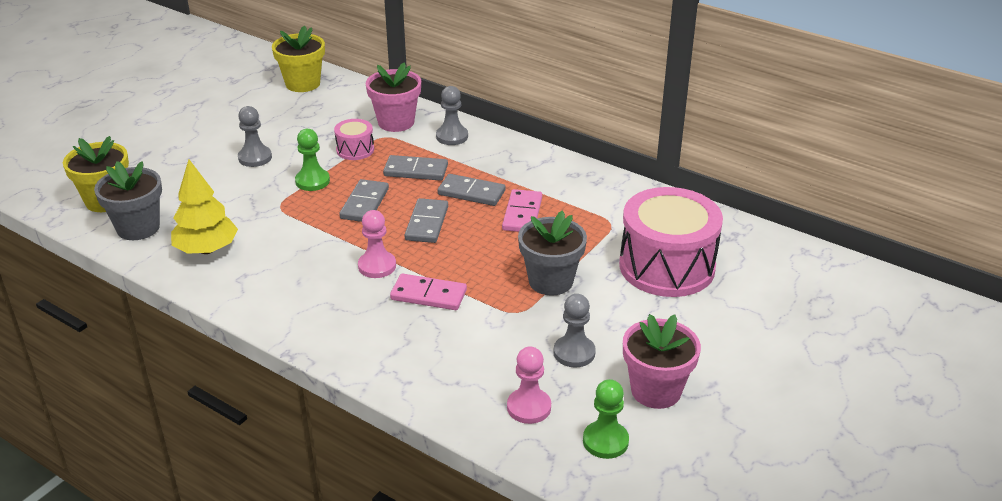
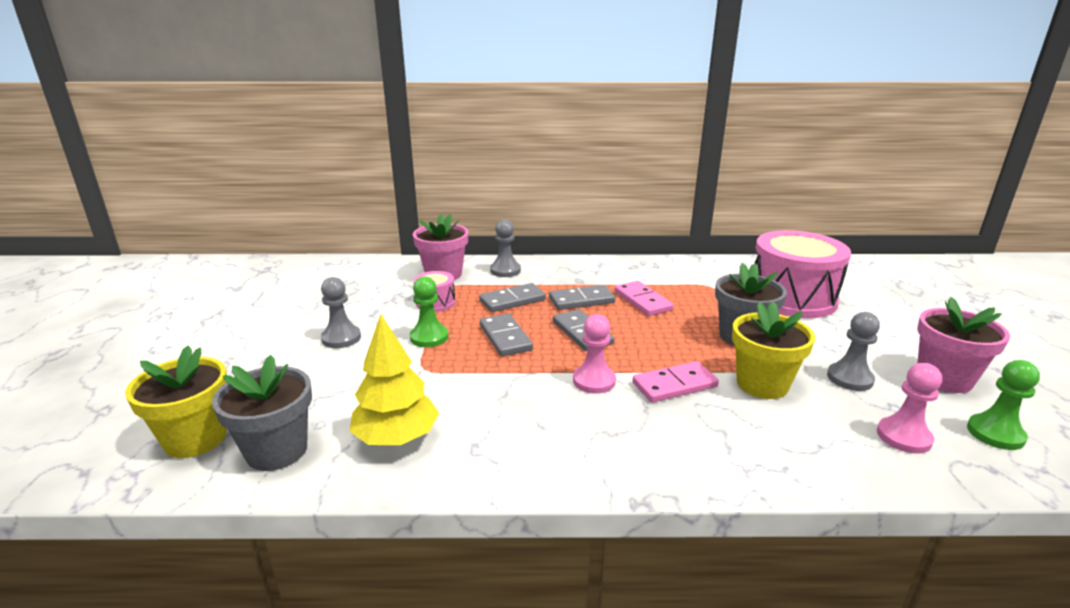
camera: 35 degrees left, 10 degrees down
yellow flower pot [272,25,325,92] -> yellow flower pot moved to [732,301,815,399]

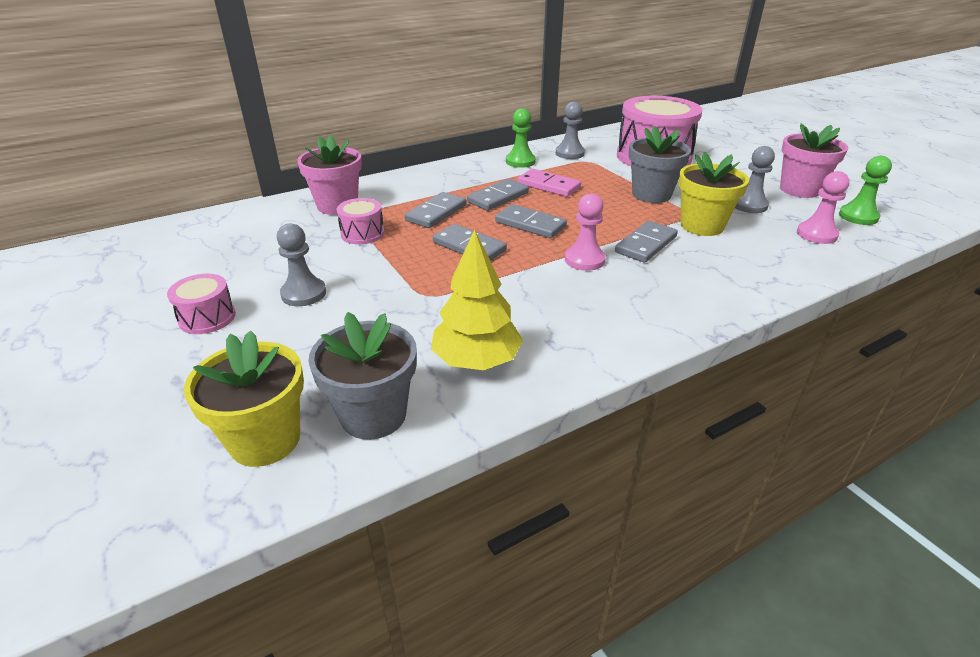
camera: 30 degrees left, 10 degrees up
green pawn [410,276,448,347] -> green pawn moved to [506,108,536,168]
grey pawn [490,219,521,277] -> grey pawn moved to [556,102,585,159]
pink domino [633,361,719,403] -> grey domino [615,221,678,263]
none -> pink drum [167,274,236,334]

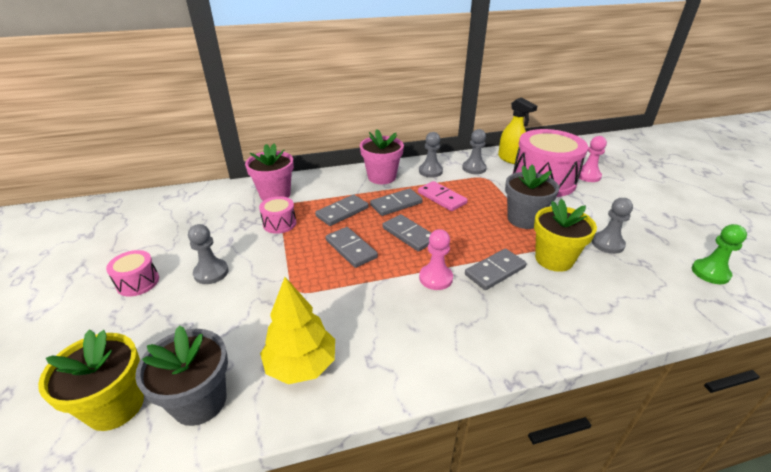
camera: 15 degrees right, 0 degrees up
green pawn [506,108,536,168] -> grey pawn [419,132,443,178]
pink flower pot [780,124,848,198] -> pink flower pot moved to [360,129,404,184]
pink pawn [797,171,849,244] -> pink pawn moved to [577,136,607,182]
none -> yellow spray bottle [498,98,537,164]

